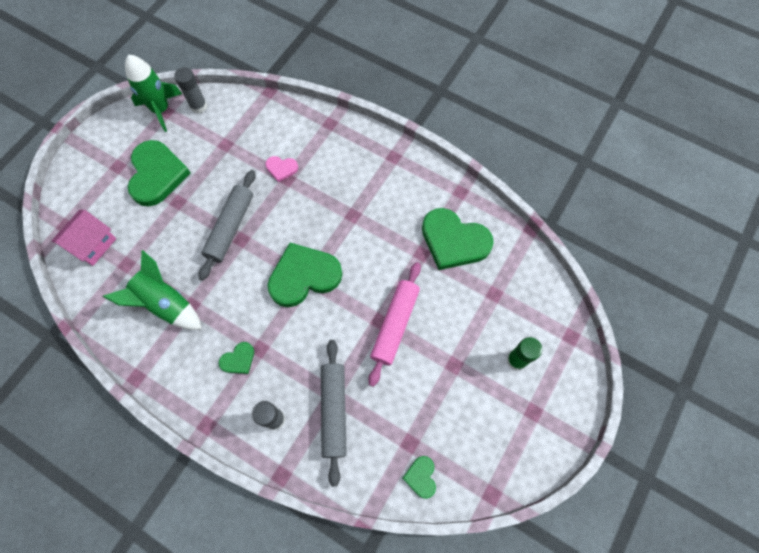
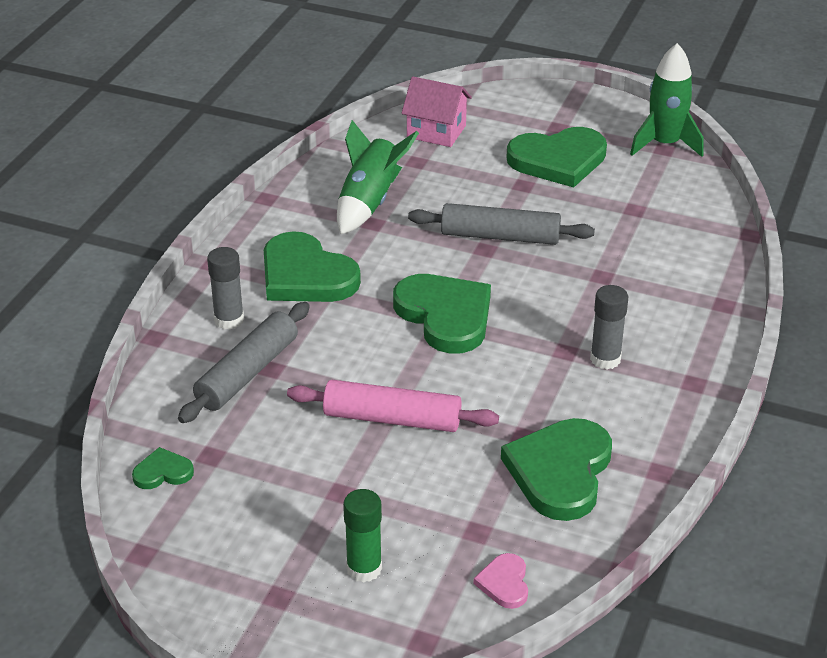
camera: 80 degrees right, 30 degrees down
grey glue stick [174,67,207,114] -> grey glue stick moved to [590,285,628,370]
green heart [219,342,254,374] -> green heart [264,231,361,302], size x2.14
pink heart [265,156,298,182] -> pink heart moved to [474,553,528,609]
grey rolling pin [321,340,347,487] -> grey rolling pin turned 45 degrees counterclockwise [178,302,310,423]

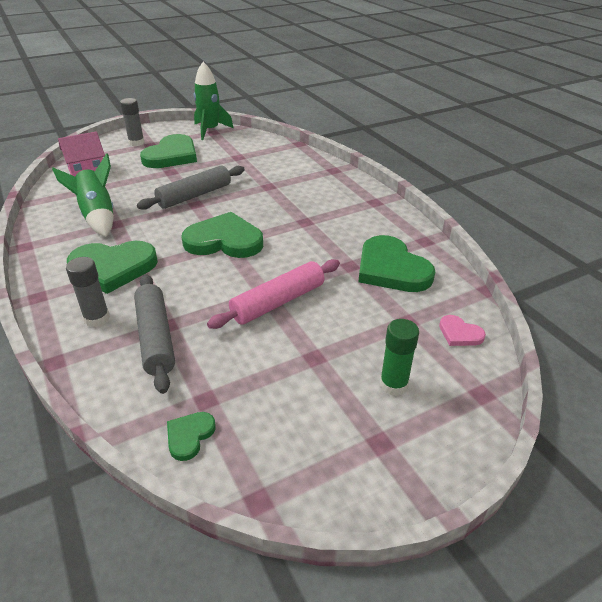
camera: 50 degrees left, 0 degrees up
grey glue stick [590,285,628,370] -> grey glue stick moved to [120,98,145,146]

